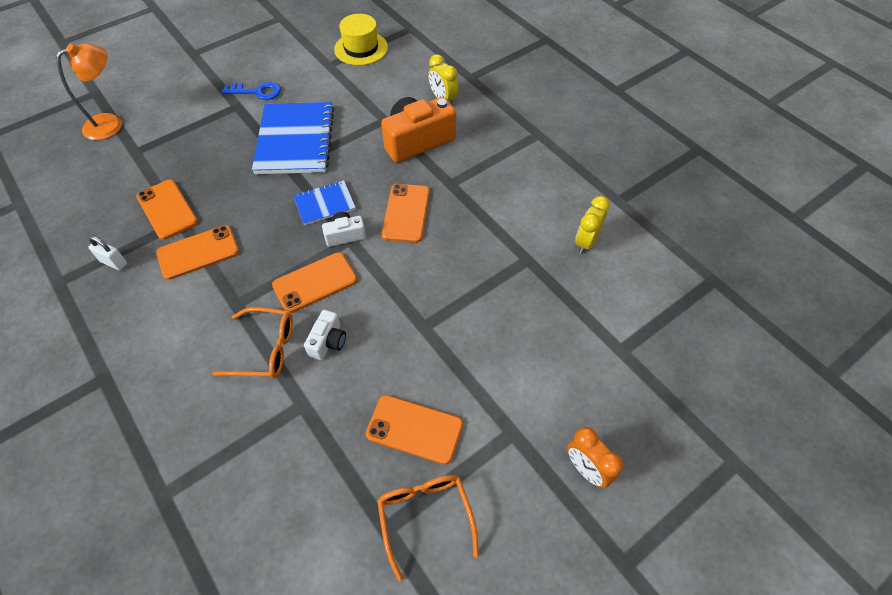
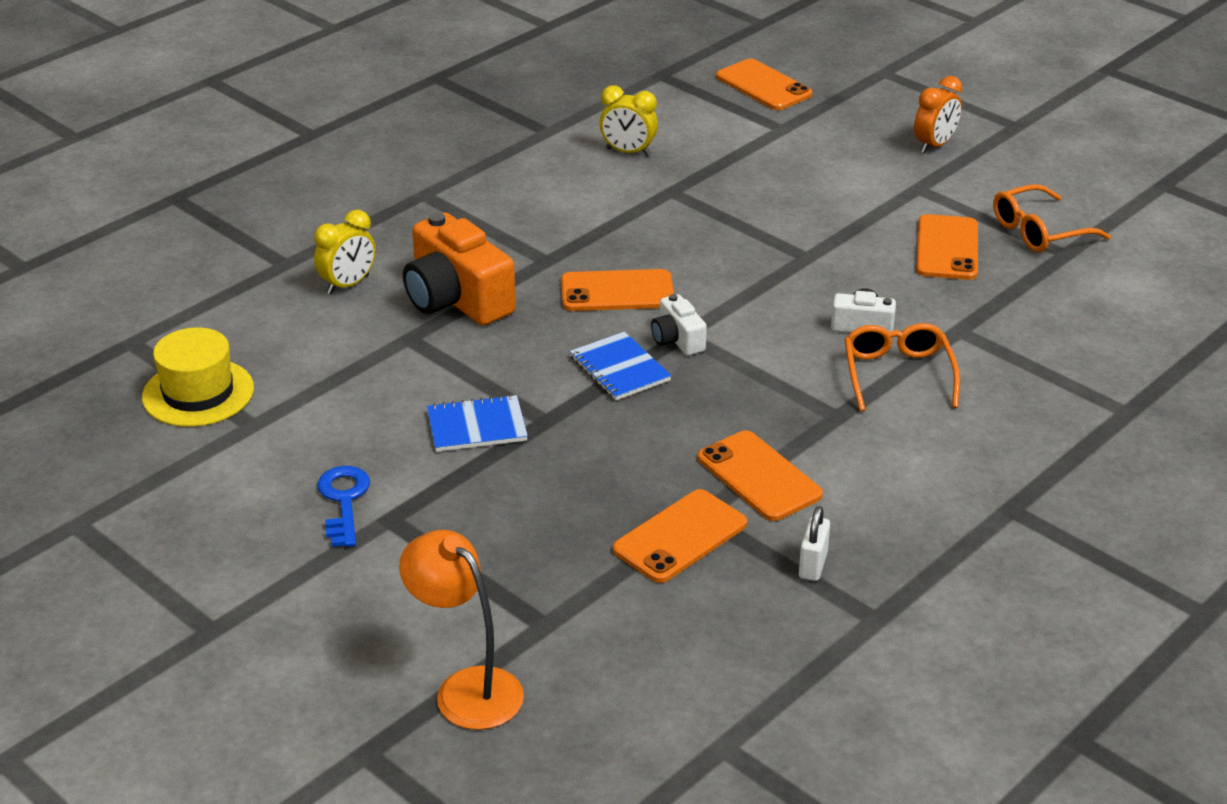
camera: 100 degrees left, 20 degrees down
blue notebook [252,102,334,174] -> blue notebook [427,394,528,452], size x0.53
orange phone [272,252,357,313] -> orange phone moved to [716,59,812,110]

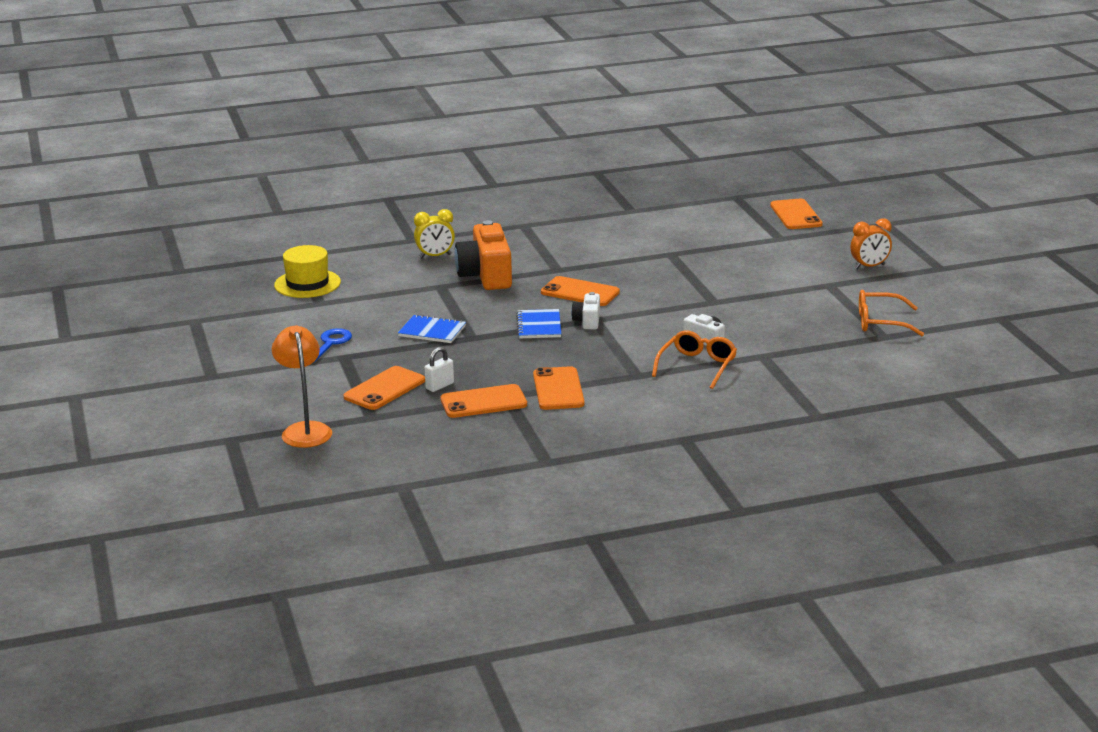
camera: 30 degrees right, 10 degrees down
yellow clock [600,85,658,156] -> none
white padlock [799,506,830,581] -> white padlock moved to [425,347,454,392]
orange phone [916,214,978,280] -> orange phone moved to [343,366,425,410]

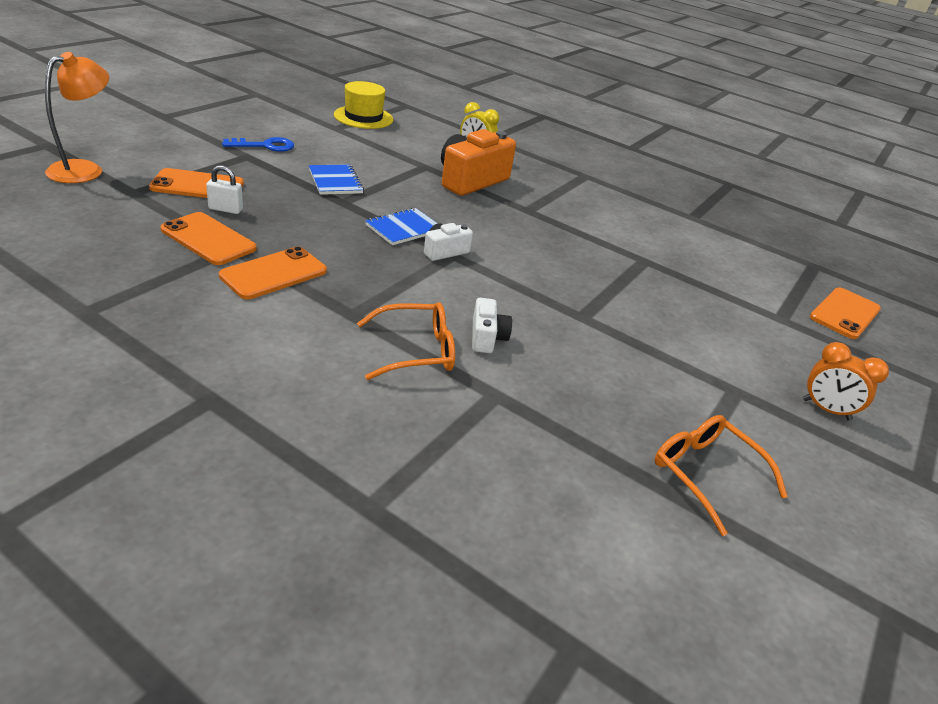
camera: 45 degrees right, 10 degrees up
orange phone [541,276,620,306] -> none

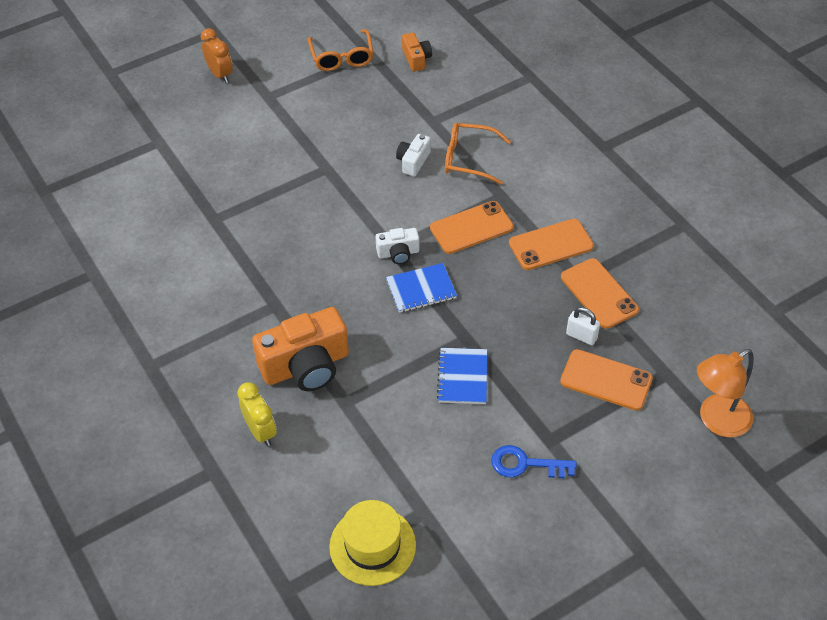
camera: 150 degrees left, 15 degrees up
orange phone [810,287,881,339] -> orange phone moved to [430,201,514,254]
none -> orange camera [402,32,432,72]

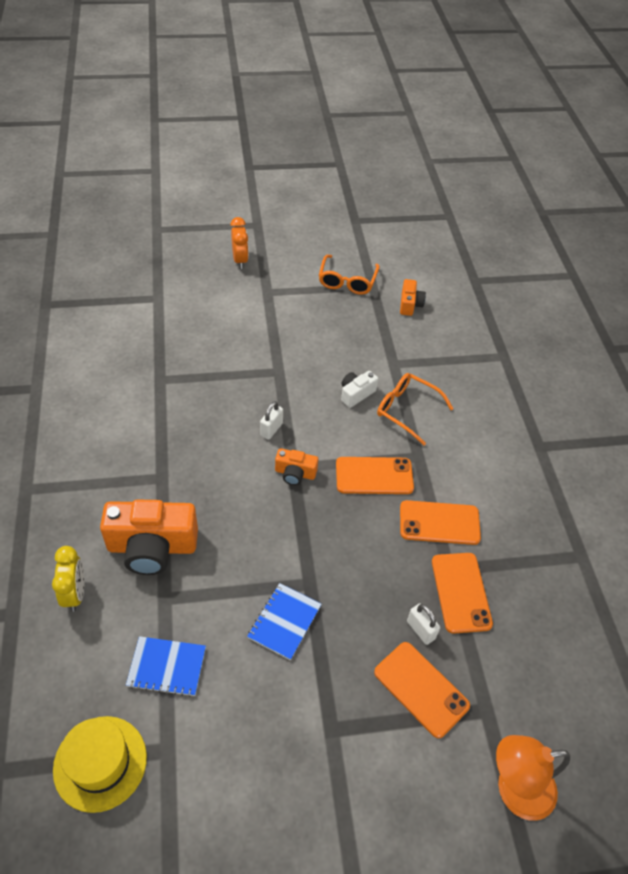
camera: 20 degrees right, 0 degrees up
white camera [375,228,419,264] -> orange camera [275,448,318,485]
blue notebook [386,263,457,313] -> blue notebook moved to [126,636,206,697]
blue key [491,445,577,478] -> none
none -> white padlock [260,401,283,440]

